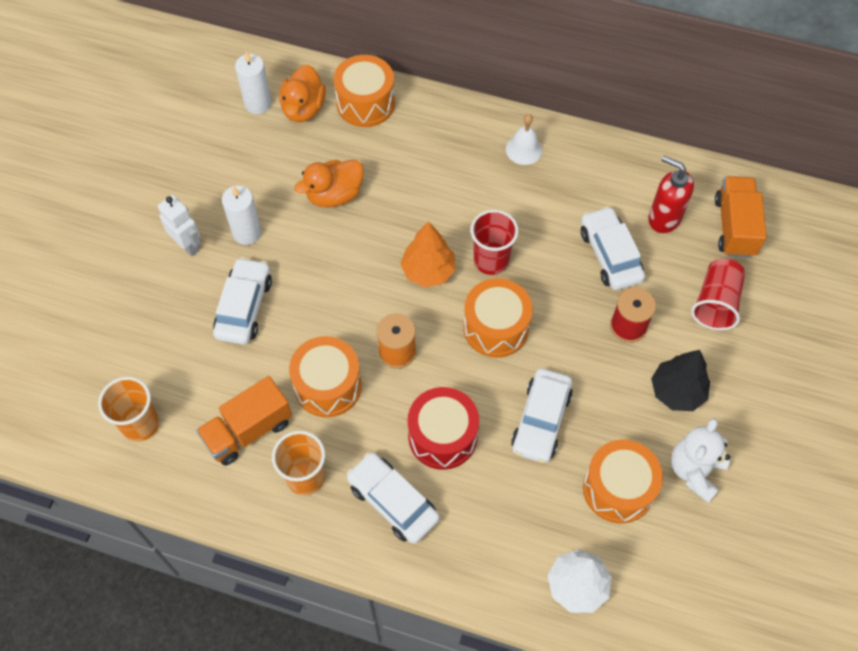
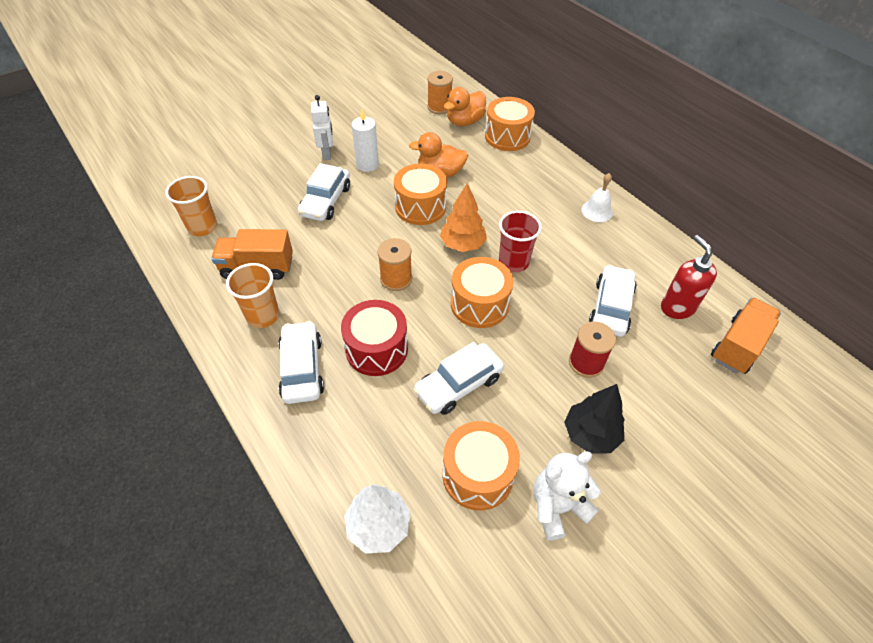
camera: 35 degrees right, 10 degrees down
white car [213,257,272,345] -> white car turned 150 degrees clockwise [298,163,350,221]
white candle [235,51,272,114] -> orange spool [427,71,453,114]
orange drum [289,336,362,417] -> orange drum moved to [394,164,447,225]
red cup [691,259,745,330] -> none

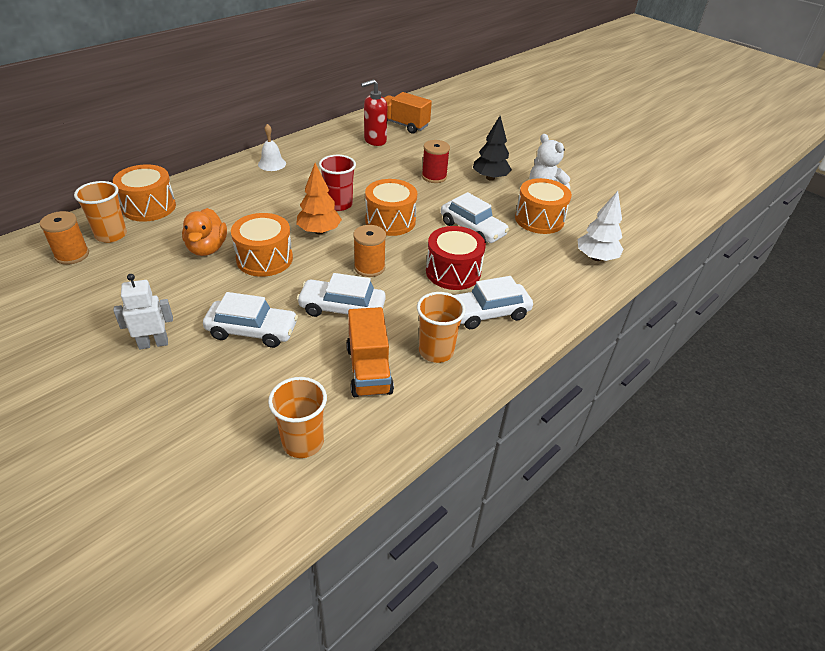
camera: 100 degrees left, 10 degrees down
white candle [352,109,379,172] -> none
orange duck [444,87,486,126] -> orange cup [74,181,127,243]
white car [589,265,637,337] -> white car moved to [297,273,386,317]

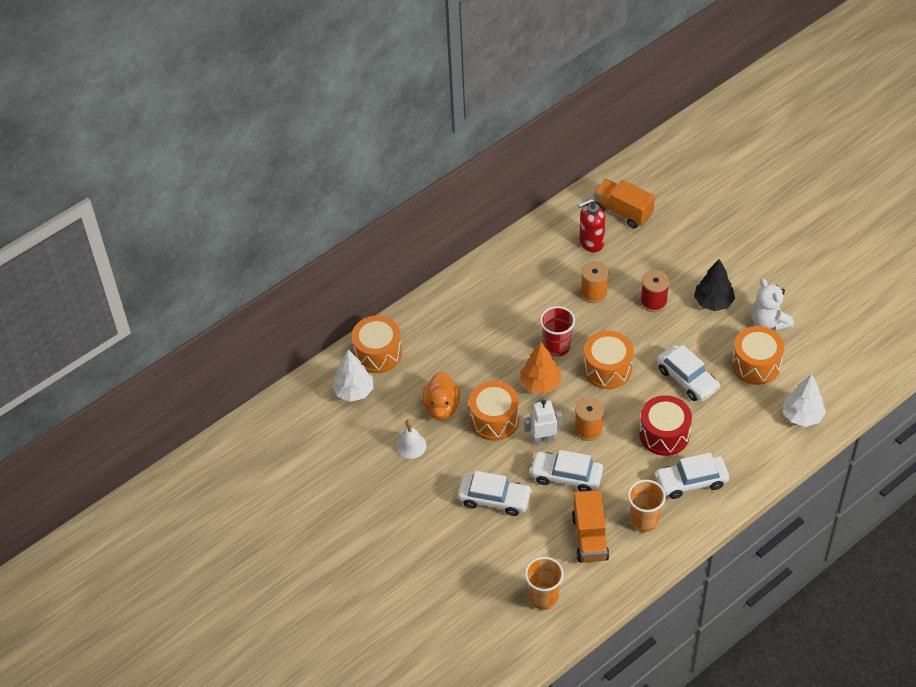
camera: 10 degrees right, 10 degrees up
orange spool [40,211,89,265] -> orange spool moved to [581,261,608,303]
orange cup [74,181,127,243] -> white tree [332,350,374,402]
white robot [113,274,173,350] -> white robot moved to [524,400,562,445]
white bell [258,124,286,171] -> white bell moved to [396,419,427,459]

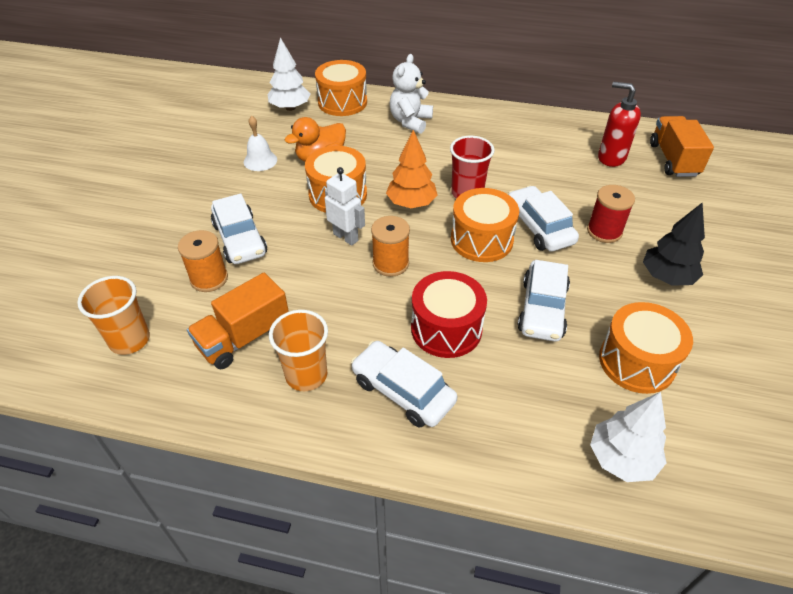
camera: 50 degrees right, 5 degrees down
white car [529,450,603,491] -> white car moved to [508,186,579,252]
orange spool [581,261,608,303] -> orange spool moved to [178,230,228,292]
white teddy bear [751,279,794,331] -> white teddy bear moved to [390,54,433,134]

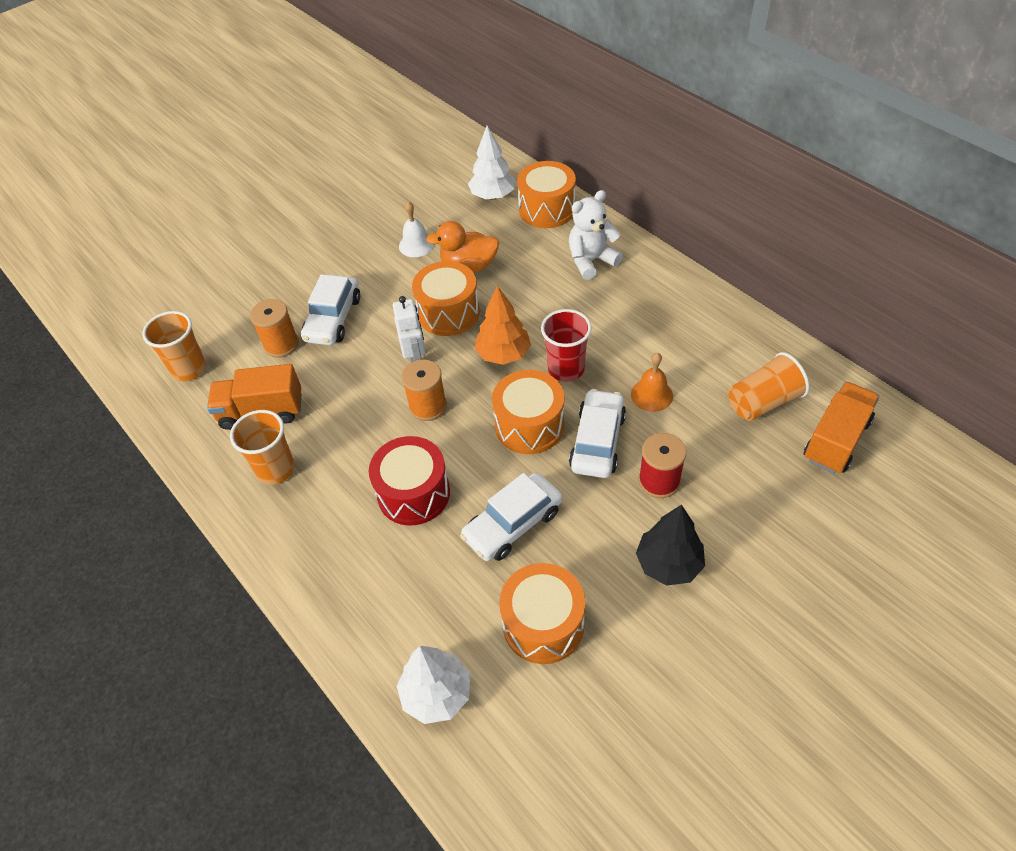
camera: 40 degrees right, 5 degrees up
white car [351,341,457,428] -> none
red soap dispenser [598,82,641,167] -> orange cup [728,352,809,421]
none -> orange bell [631,353,673,412]

